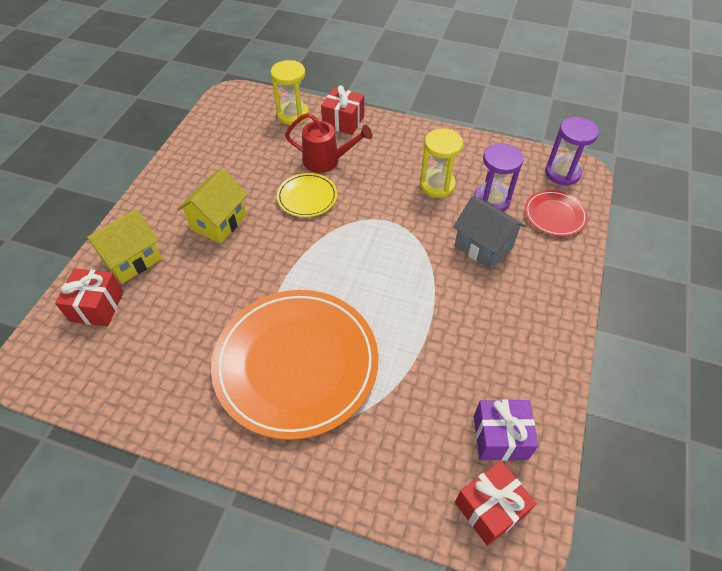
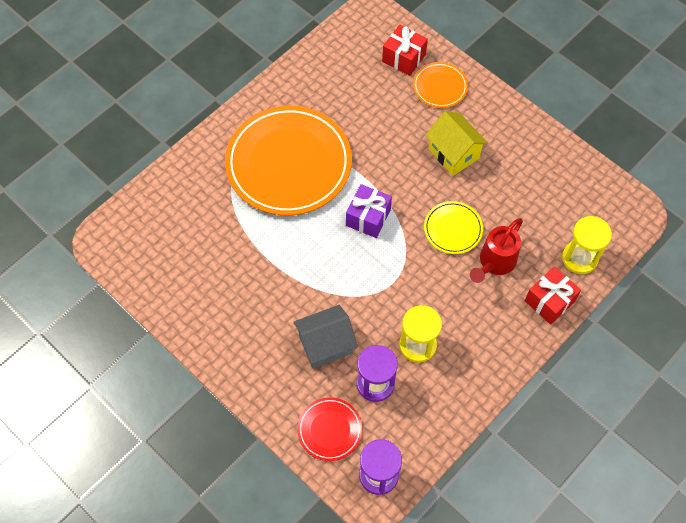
camera: 115 degrees right, 10 degrees up
yellow house [85,209,162,284] -> orange plate [413,62,468,108]
red gift [455,461,537,546] -> none
purple gift [474,399,538,461] -> purple gift moved to [346,184,392,238]

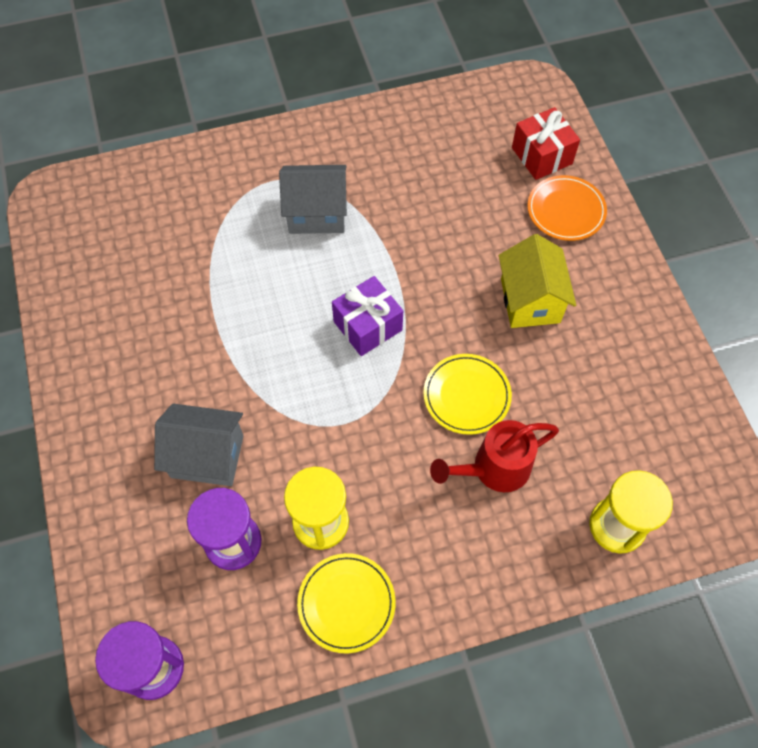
camera: 30 degrees right, 0 degrees up
orange plate [225,106,352,215] -> grey house [279,165,347,234]
red plate [297,397,362,461] -> none
red gift [525,266,581,325] -> none
none -> yellow plate [297,553,396,653]

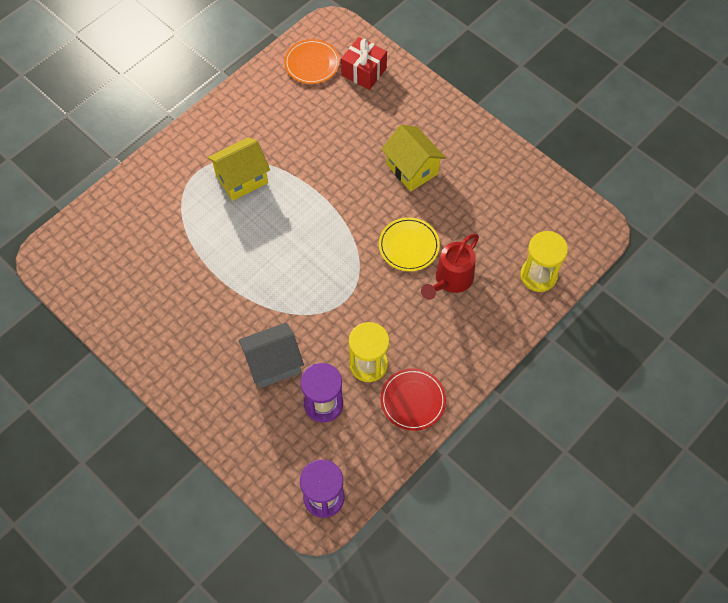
camera: 30 degrees left, 0 degrees up
grey house [279,165,347,234] -> yellow house [207,137,270,201]
yellow plate [297,553,396,653] -> red plate [380,368,446,431]
purple gift [332,276,403,356] -> none
orange plate [527,175,607,241] -> orange plate moved to [284,39,340,84]

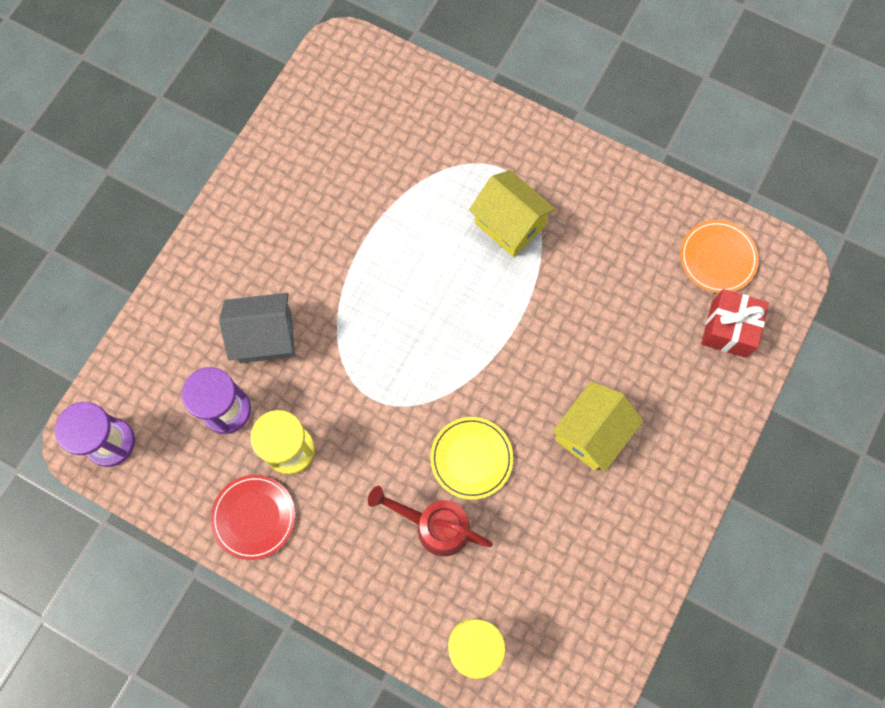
camera: 75 degrees right, 10 degrees up
grey house [239,322,304,389] -> grey house turned 60 degrees counterclockwise [219,293,295,363]

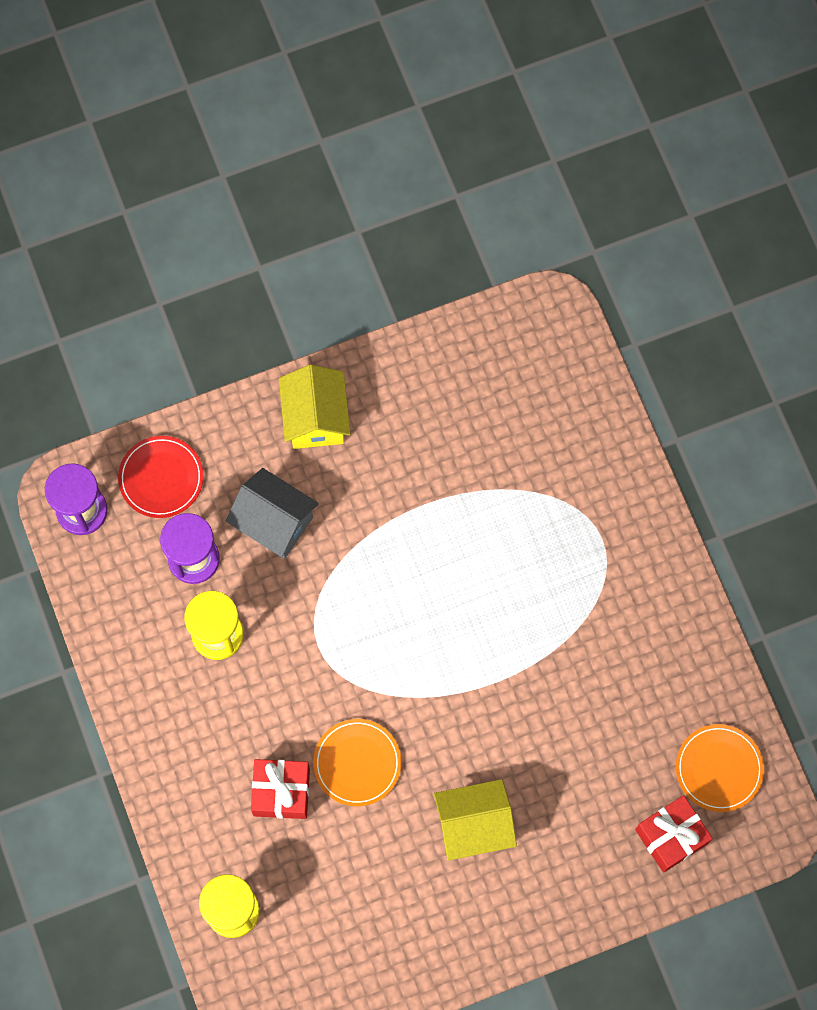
camera: 40 degrees right, 0 degrees up
red plate [211,475,296,560] -> red plate moved to [118,436,204,518]
red watering can [368,486,493,556] -> red gift [251,759,310,819]
yellow plate [430,417,513,500] -> orange plate [313,719,401,806]
yellow house [469,170,556,257] -> yellow house moved to [279,365,350,449]

